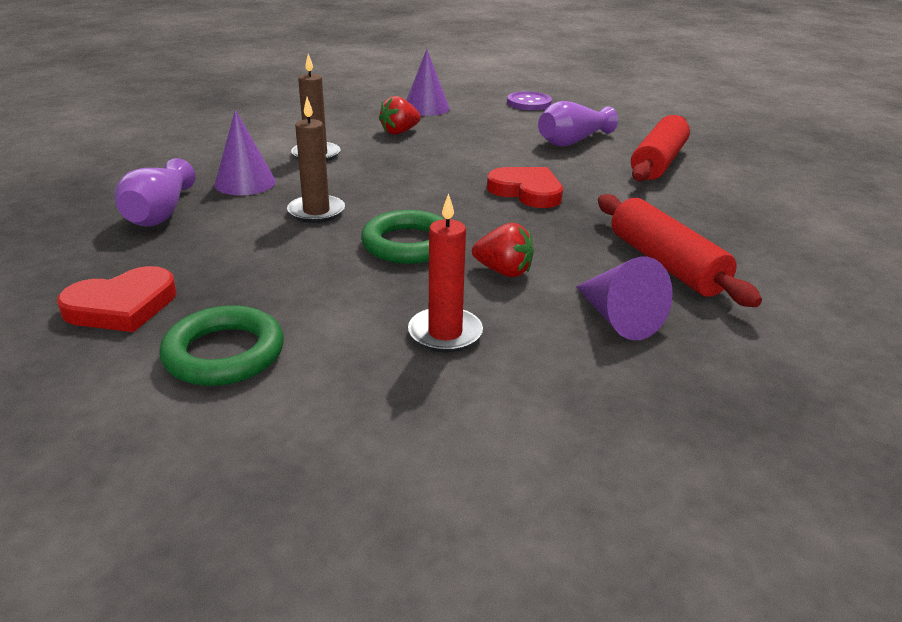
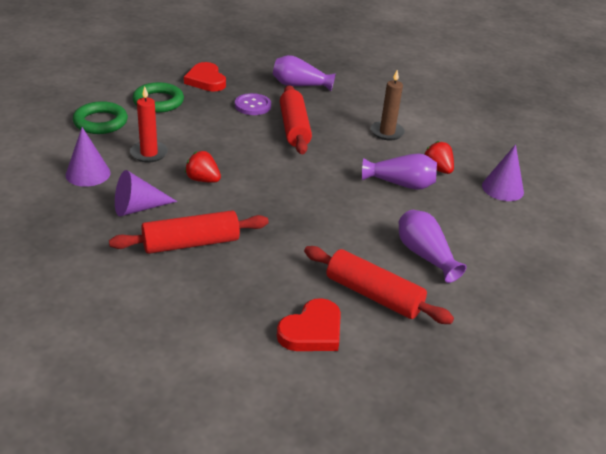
camera: 95 degrees right, 5 degrees up
purple cone [215,110,276,195] -> purple cone moved to [66,127,111,187]
brown candle [287,97,345,223] -> red rolling pin [280,85,312,154]
green ring [361,210,444,264] -> green ring moved to [73,101,128,134]
red strawberry [472,223,534,277] -> red strawberry turned 90 degrees clockwise [185,151,221,183]
red heart [487,167,563,208] -> red heart moved to [277,298,341,351]
purple button [507,91,552,110] -> purple button moved to [235,93,271,115]
none -> purple vase [362,153,437,190]

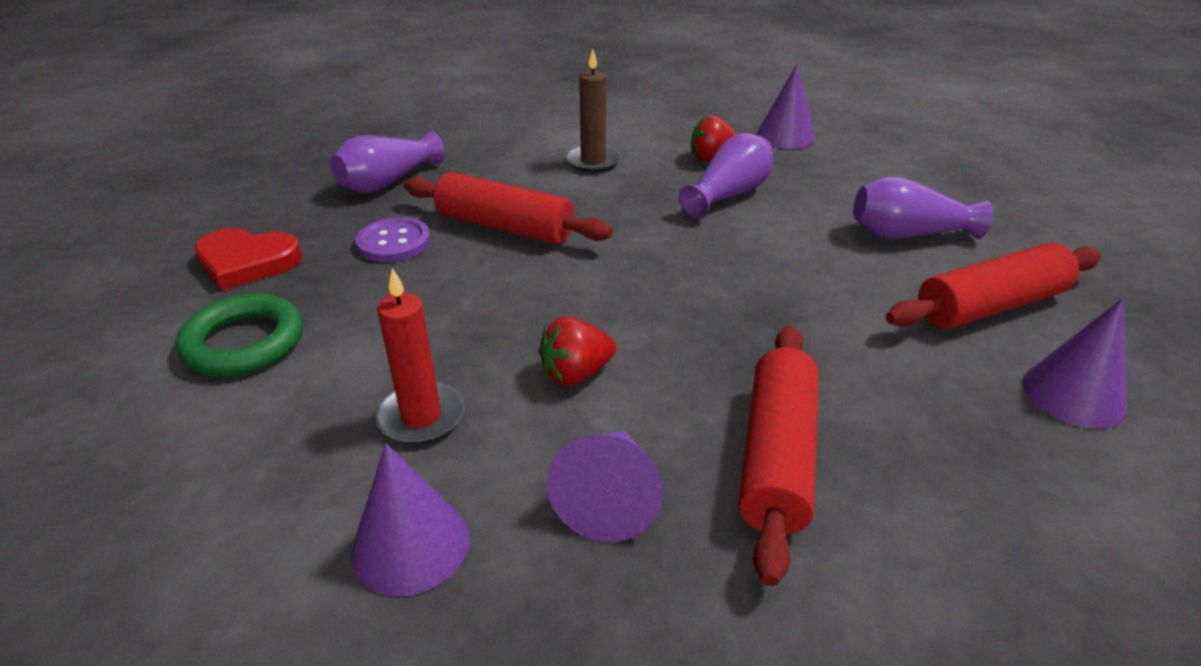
camera: 55 degrees left, 0 degrees up
green ring [73,101,128,134] -> none
red heart [277,298,341,351] -> purple cone [1022,298,1127,429]

